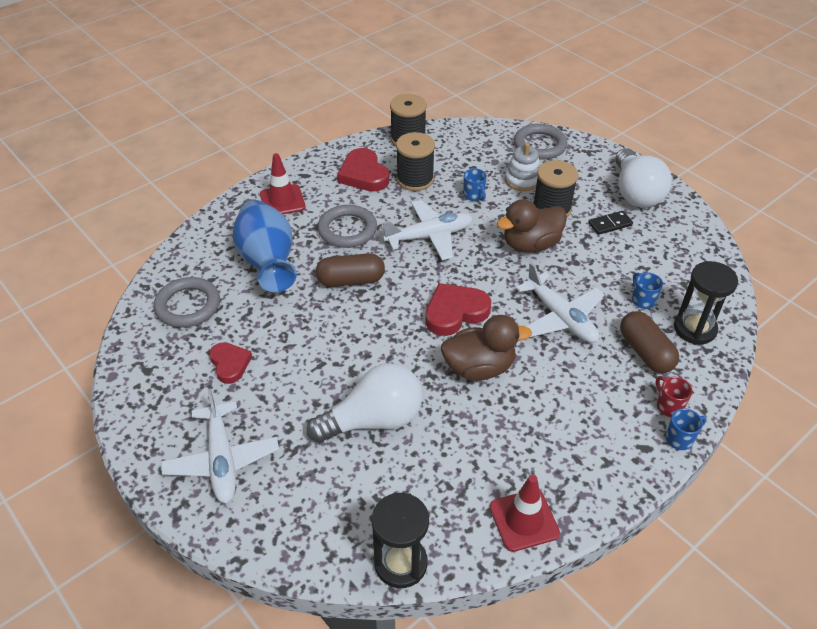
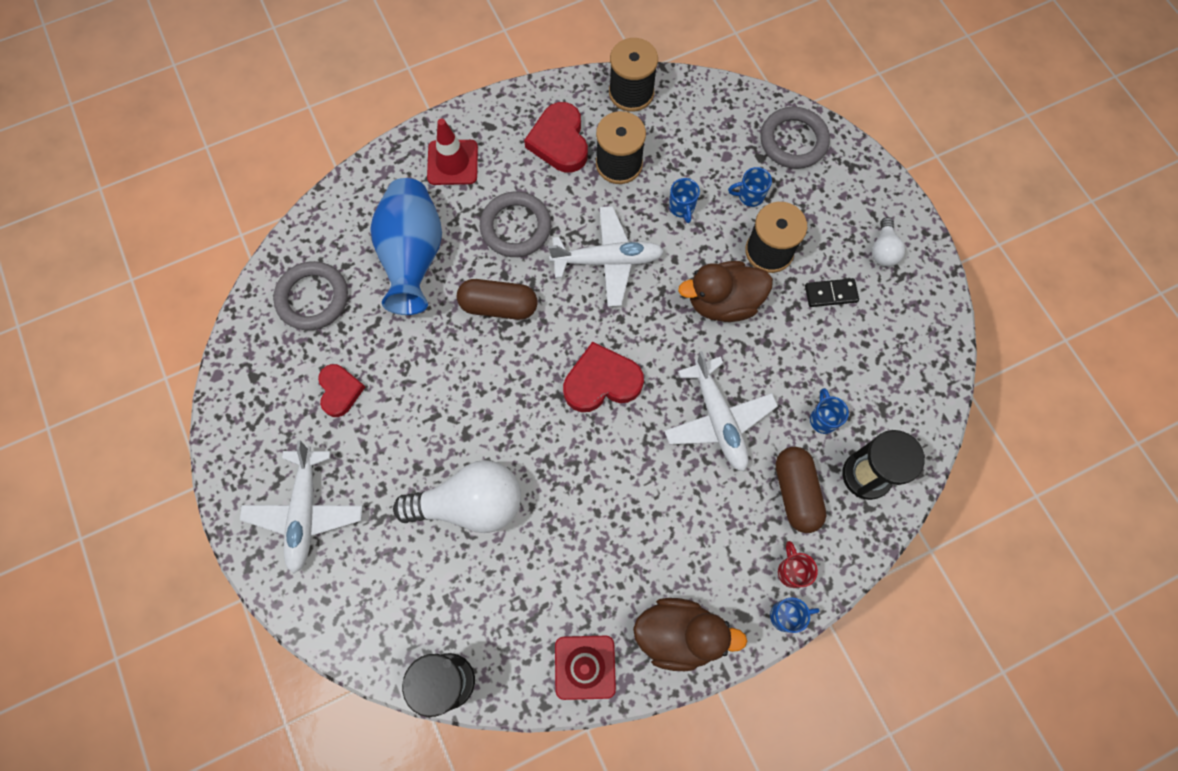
camera: 15 degrees right, 25 degrees up
brown duck [441,315,532,381] -> brown duck moved to [633,598,747,671]
white stacking toy [505,143,540,191] -> blue mug [728,167,772,207]
white light bulb [615,148,672,208] -> white light bulb [872,217,905,267], size x0.49

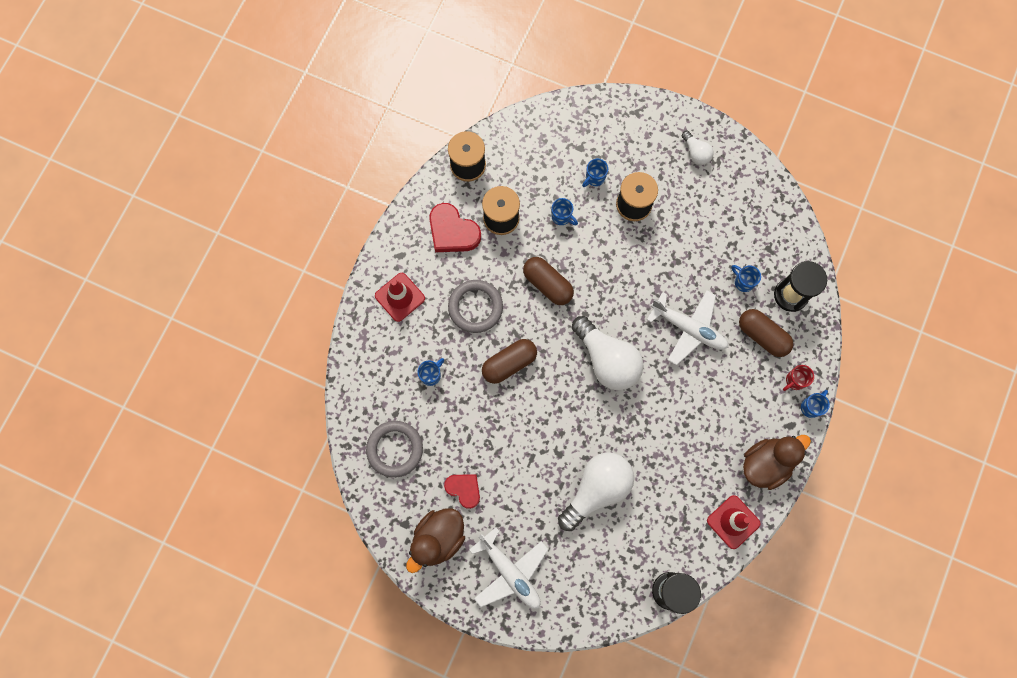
camera: 40 degrees left, 5 degrees up
blue vase [370,178,442,315] -> blue mug [417,358,444,386]
white plane [548,206,664,307] -> brown capsule [523,257,574,305]
red heart [563,342,644,412] -> white light bulb [572,316,644,390]
brown duck [678,261,773,322] -> brown duck moved to [406,508,465,573]
grey ring [760,107,830,169] -> none
red mug [778,541,818,588] -> red mug turned 75 degrees counterclockwise [783,365,814,391]
black domino [805,278,859,307] -> none

